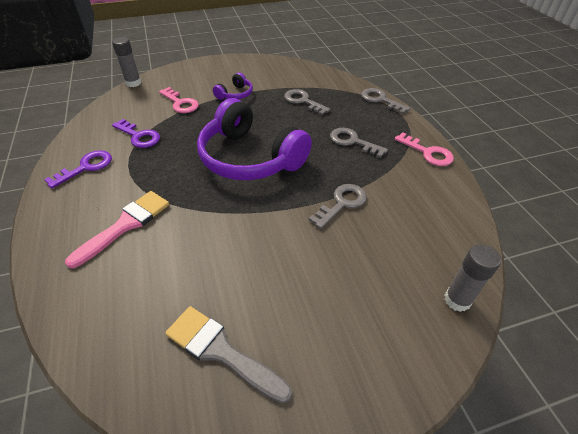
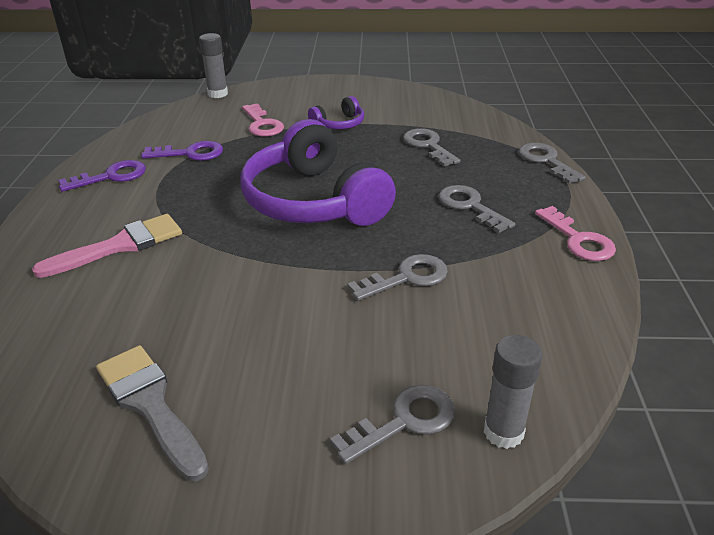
camera: 20 degrees right, 10 degrees down
purple key [112,119,160,148] -> purple key turned 60 degrees counterclockwise [141,141,223,161]
none -> grey key [330,385,455,464]

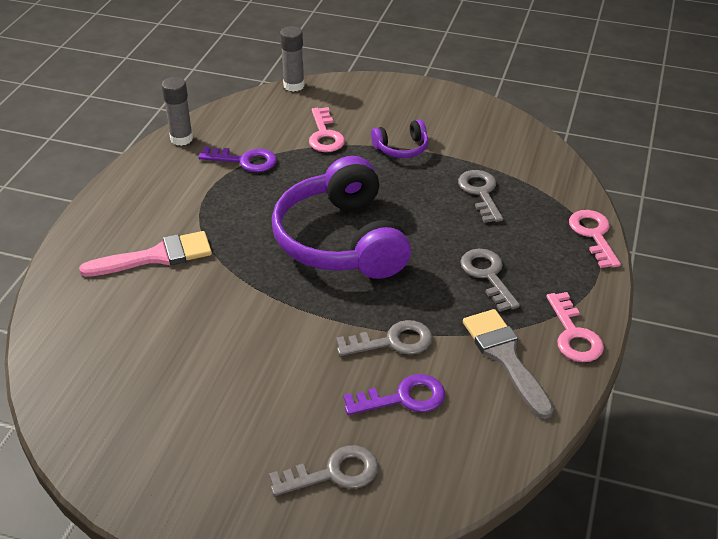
camera: 15 degrees right, 5 degrees up
purple key [58,160,146,192] -> purple key moved to [343,374,445,415]
grey brush [96,345,209,481] -> grey brush moved to [463,309,554,419]
grey glue stick [484,335,543,449] -> grey glue stick moved to [161,77,193,146]
grey key [519,143,586,184] -> pink key [569,210,621,268]

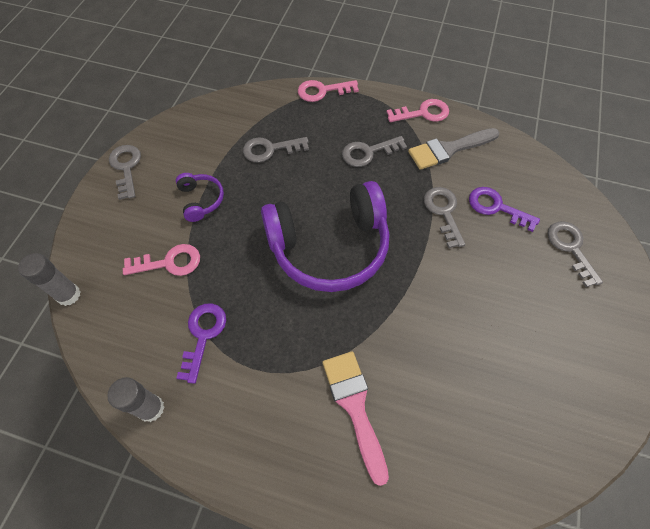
camera: 90 degrees left, 20 degrees up
purple key [343,374,445,415] -> purple key turned 45 degrees counterclockwise [469,187,540,232]
none -> grey key [109,145,141,200]

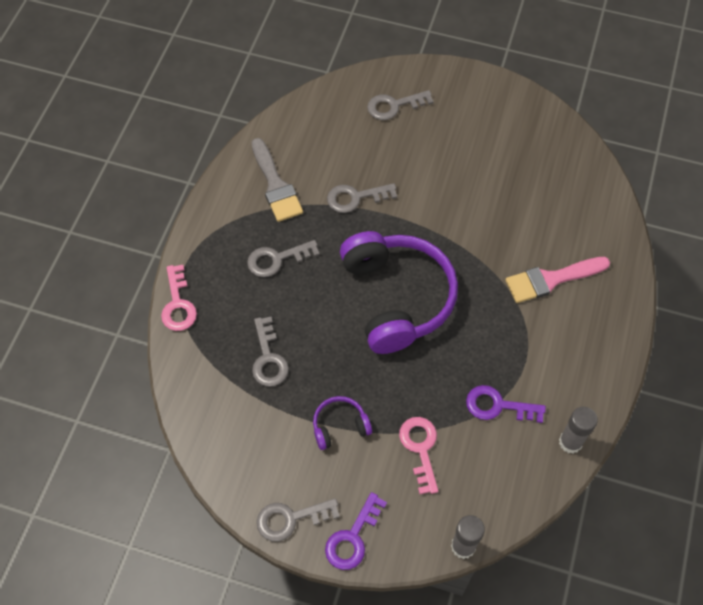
camera: 90 degrees left, 0 degrees up
grey key [342,136,407,167] -> grey key turned 90 degrees clockwise [247,240,320,277]
pink key [387,99,449,122] -> none
purple key [469,187,540,232] -> purple key moved to [325,492,387,570]

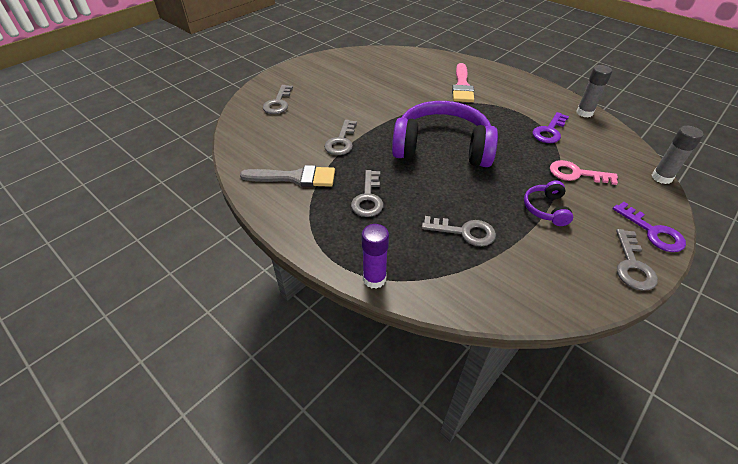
camera: 65 degrees left, 15 degrees down
pink key [161,265,197,331] -> purple glue stick [361,224,389,289]

